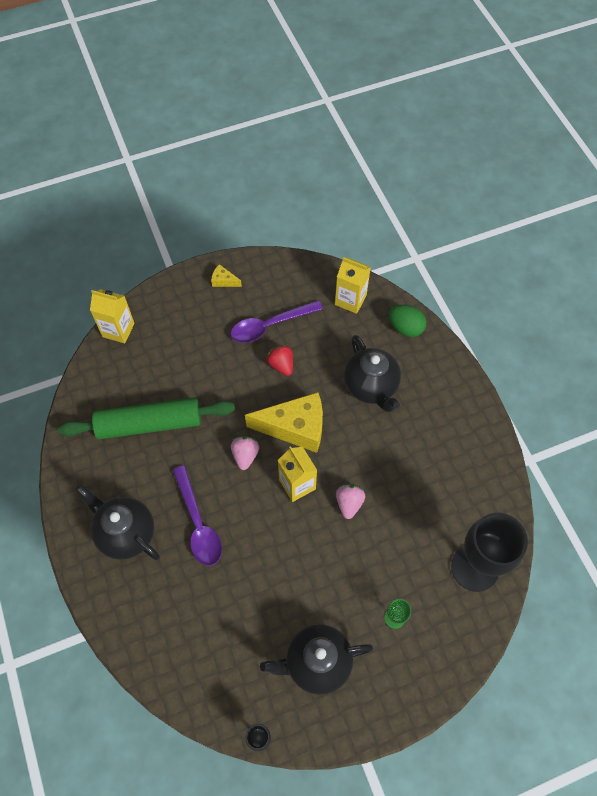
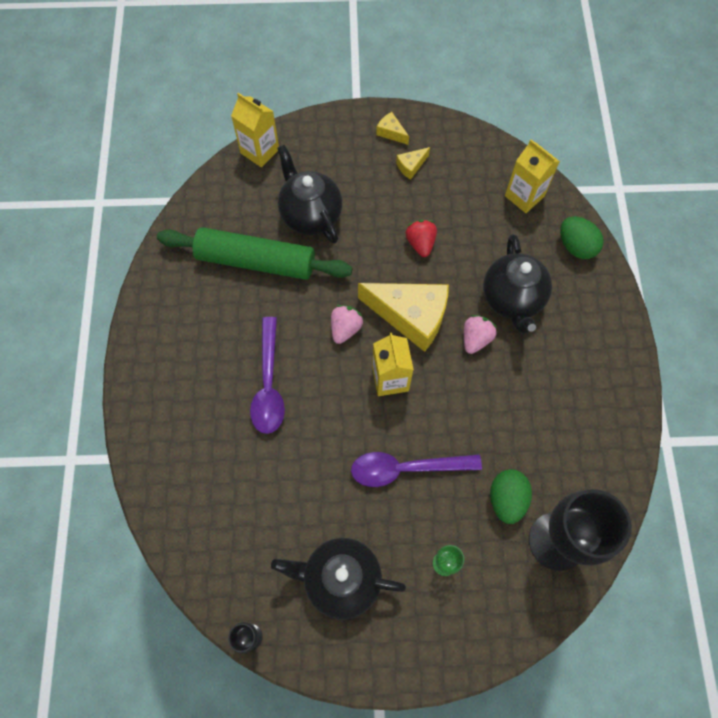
camera: 20 degrees right, 5 degrees up
black teapot [76,484,160,560] -> black teapot moved to [277,145,342,244]
purple spoon [231,300,323,343] -> purple spoon moved to [351,452,482,487]
pink strawberry [336,484,365,519] -> pink strawberry moved to [464,315,497,354]
none -> yellow cheese [396,147,430,180]
none -> green egg [490,469,532,524]

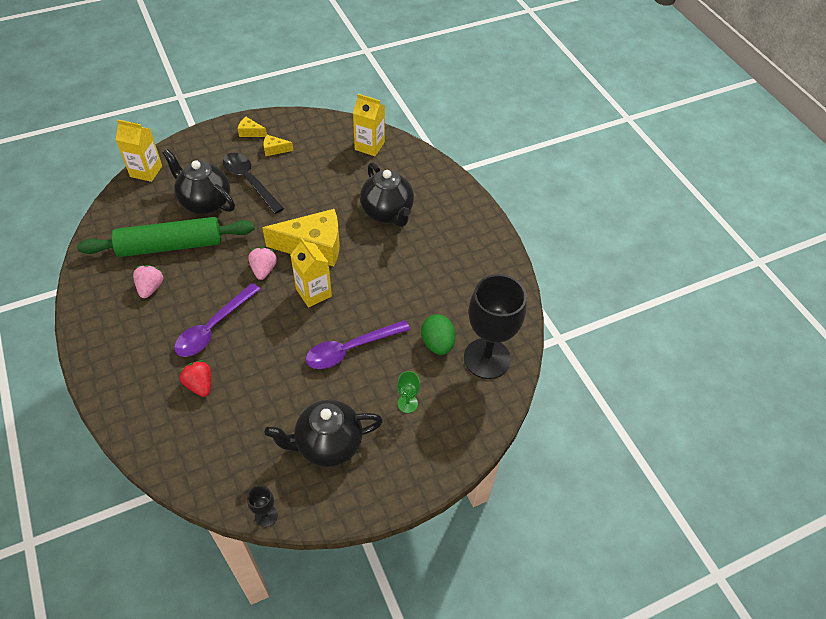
camera: 25 degrees left, 15 degrees down
purple spoon [250,317,285,434] -> purple spoon turned 60 degrees clockwise [174,283,261,357]
yellow cheese [396,147,430,180] -> yellow cheese turned 60 degrees clockwise [264,135,293,156]
red strawberry [405,220,437,257] -> red strawberry moved to [179,360,211,397]
pink strawberry [464,315,497,354] -> pink strawberry moved to [133,265,164,298]
green egg [560,216,604,259] -> none
none -> black spoon [223,153,284,214]

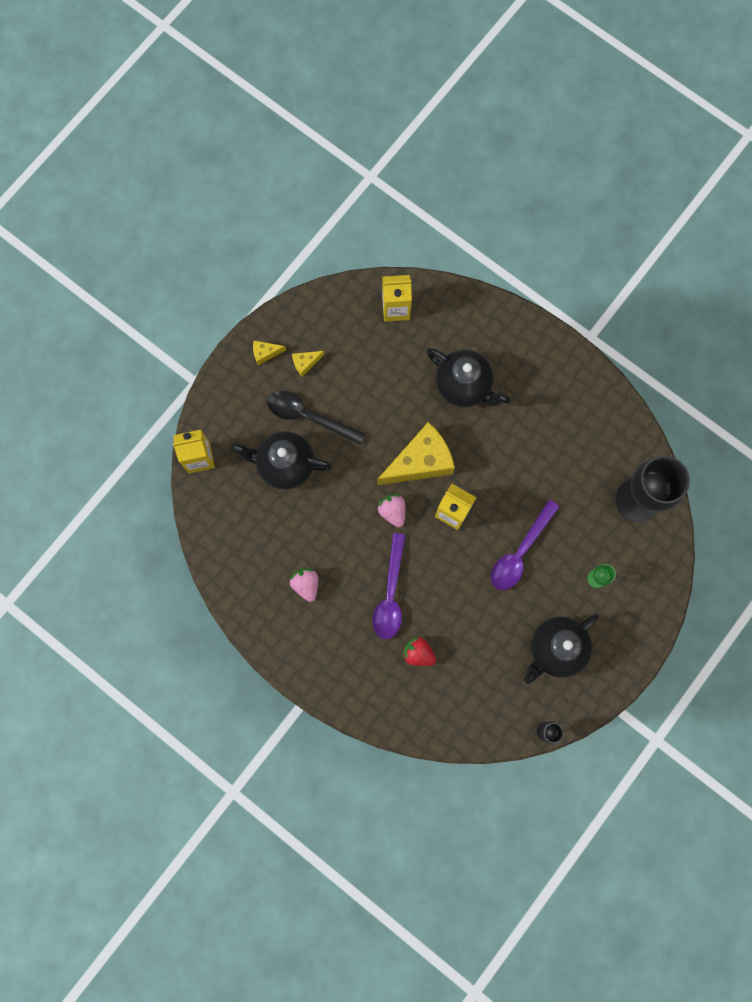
camera: 25 degrees left, 25 degrees up
green rolling pin [77,217,255,257] -> none
green egg [421,314,455,355] -> none

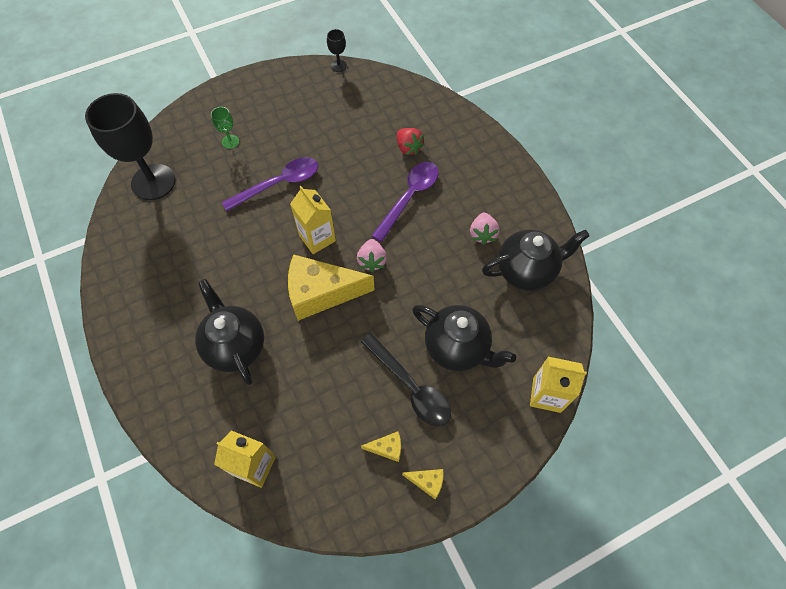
camera: 155 degrees left, 15 degrees down
black teapot [524,613,599,684] -> black teapot moved to [482,229,589,291]

